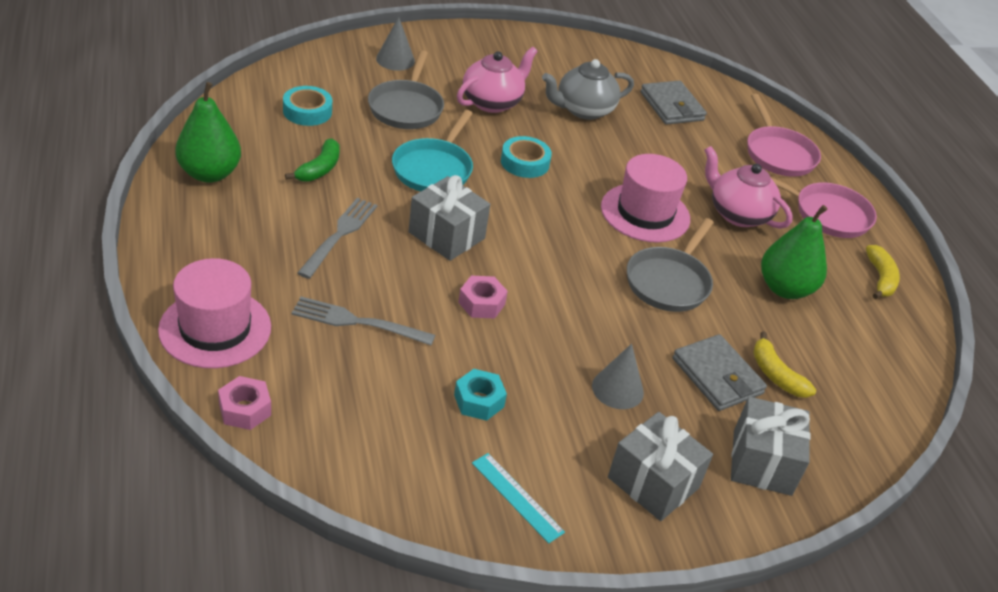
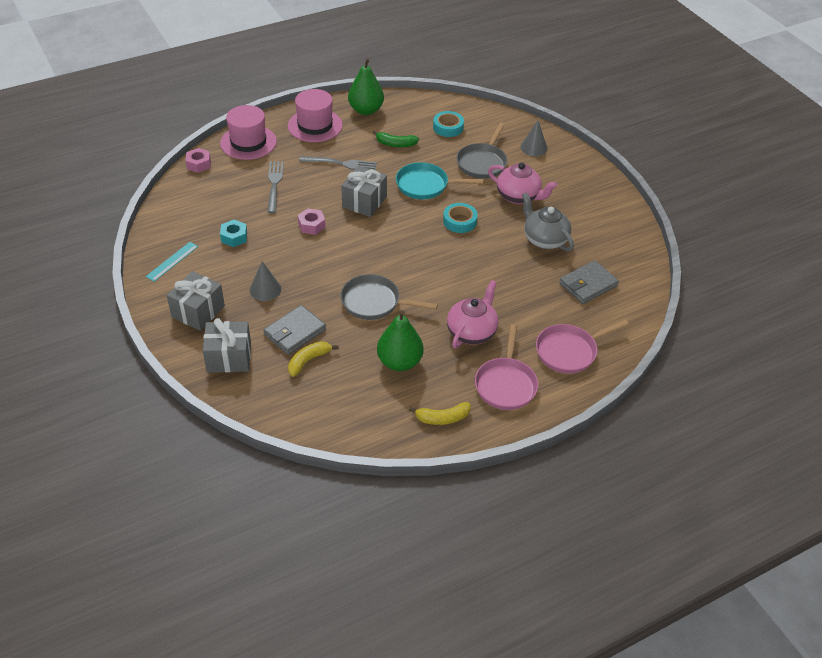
camera: 80 degrees right, 5 degrees up
grey pan [368,50,444,129] -> grey pan turned 60 degrees counterclockwise [456,123,507,179]
pink hat [601,154,690,243] -> pink hat moved to [288,89,343,142]

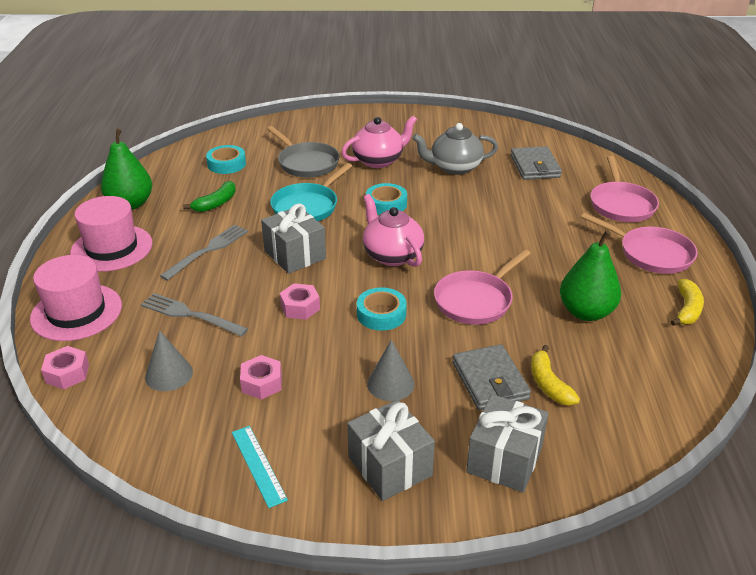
camera: 60 degrees left, 10 degrees down
turquoise nut [220,220,247,247] -> pink nut [240,355,282,400]
grey pan [340,274,438,320] -> pink pan [434,249,531,325]
pink teapot [447,280,498,348] -> pink teapot moved to [363,194,424,267]
grey cone [521,120,547,156] -> grey cone moved to [145,330,193,391]
none -> turquoise tape [357,288,407,331]

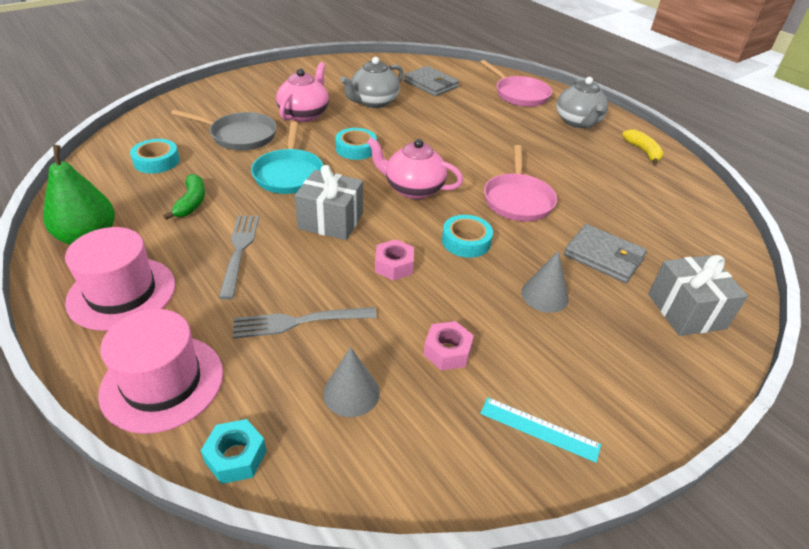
camera: 40 degrees left, 5 degrees up
pink nut [41,346,89,389] -> turquoise nut [201,419,267,484]
grey gift [347,400,435,501] -> none
yellow banana [531,345,580,406] -> none
green pear [560,230,621,321] -> none
pink pan [581,213,698,274] -> grey teapot [556,77,608,128]

